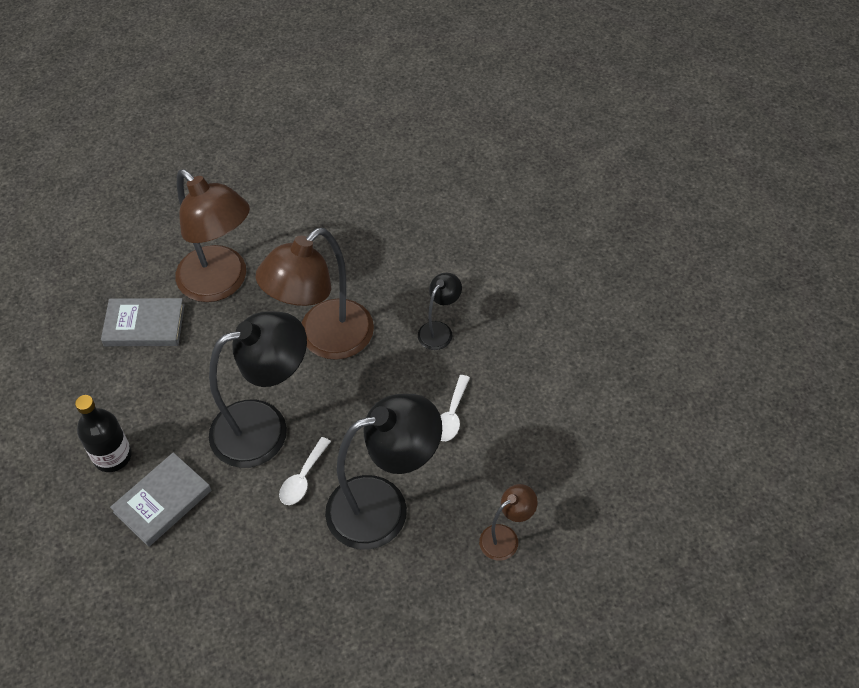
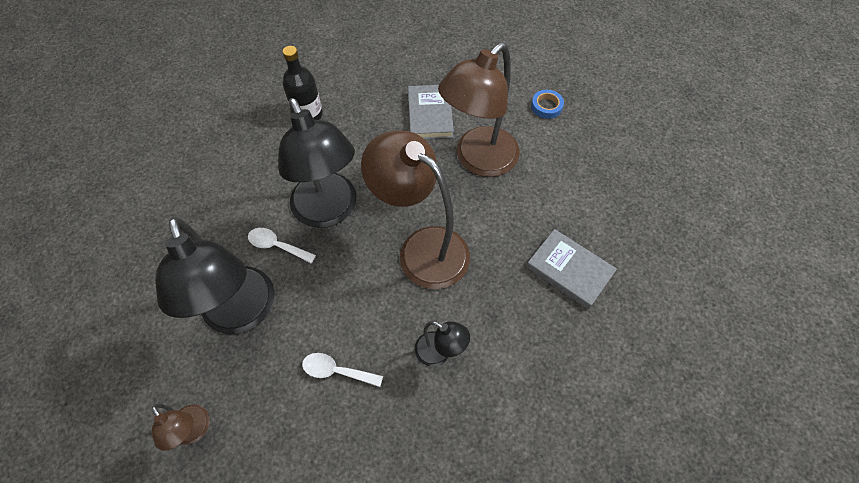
camera: 85 degrees right, 5 degrees up
grey book [110,452,211,547] -> grey book moved to [526,229,617,309]
none -> blue tape [531,90,564,119]

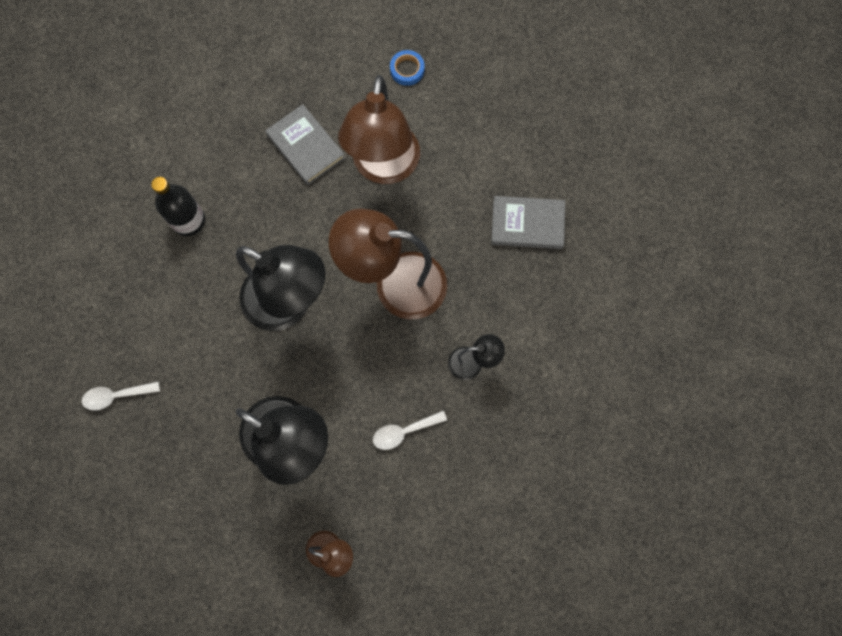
camera: 35 degrees left, 15 degrees up
white spoon [248,228,316,264] -> white spoon moved to [82,381,160,411]

